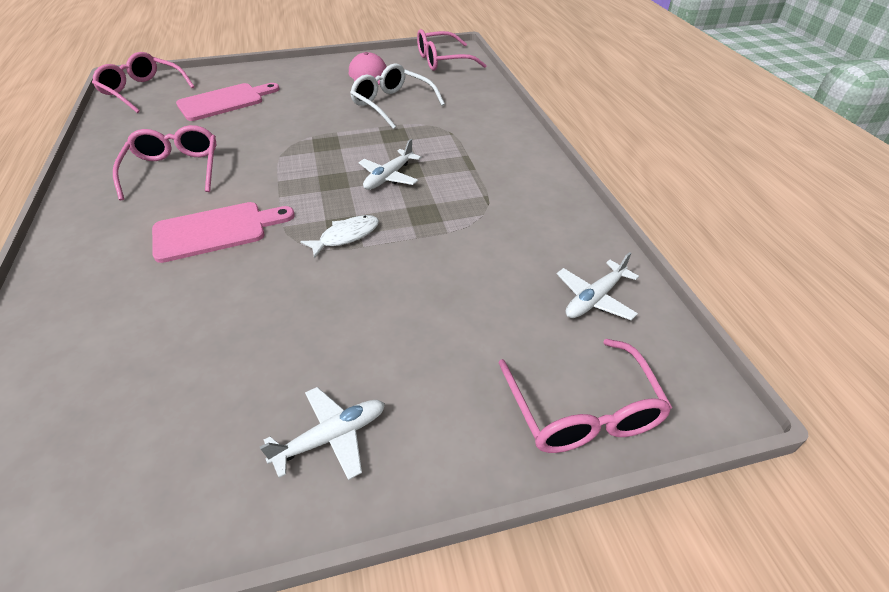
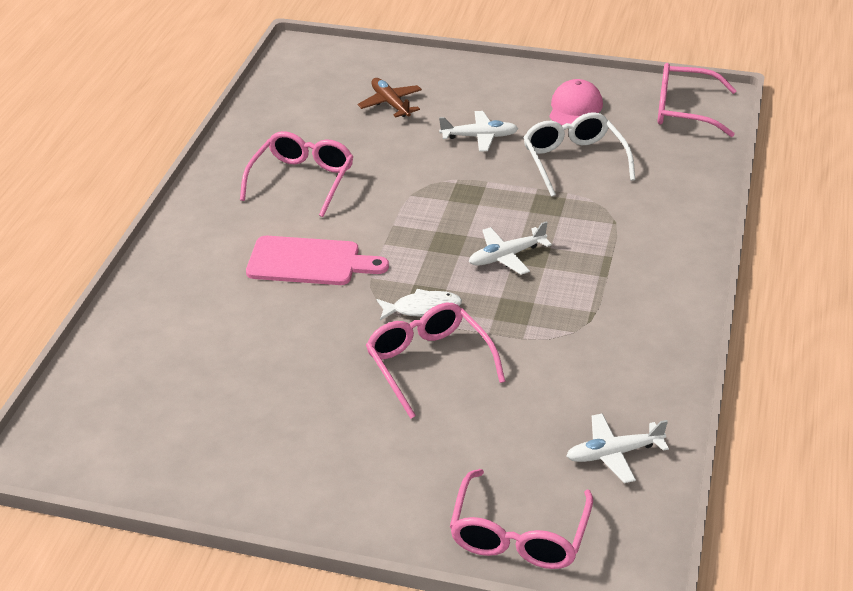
camera: 30 degrees right, 5 degrees down
pink glasses [92,52,195,113] -> pink glasses moved to [366,303,506,419]
pink cutting board [176,83,280,121] -> brown plane [358,78,422,118]
white plane [260,387,385,480] -> white plane moved to [439,111,519,152]

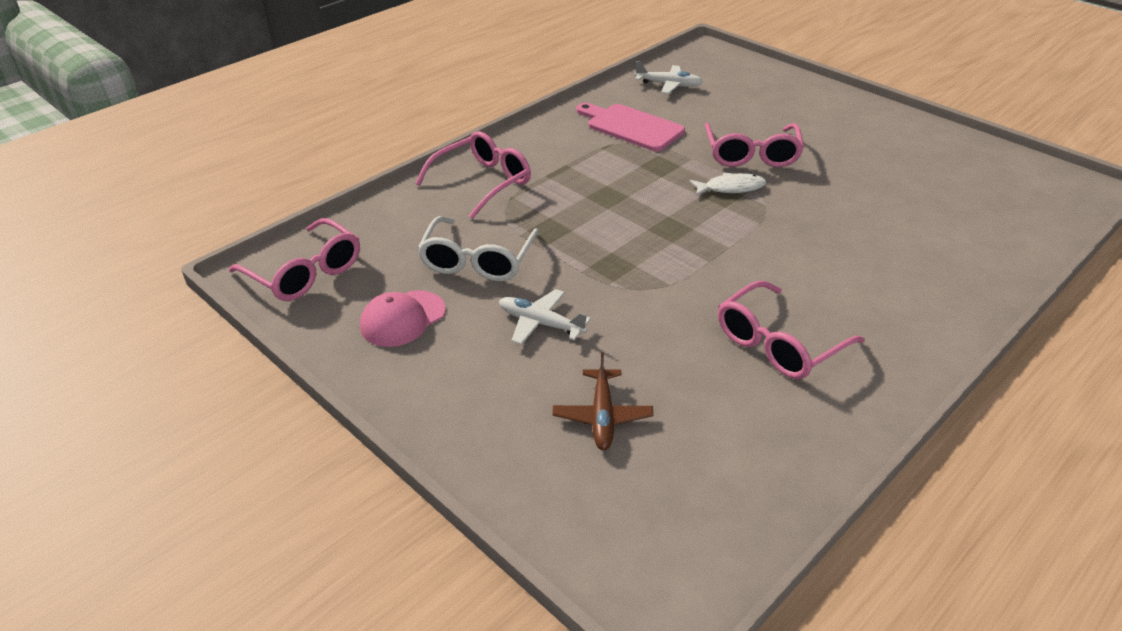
camera: 150 degrees left, 0 degrees up
pink cutting board [246,236,389,285] -> pink cutting board moved to [576,103,685,151]
white fish [376,289,462,321] -> white fish turned 150 degrees clockwise [689,172,766,196]
pink glasses [450,469,593,569] -> pink glasses moved to [415,131,531,219]
white plane [469,221,552,275] -> none

